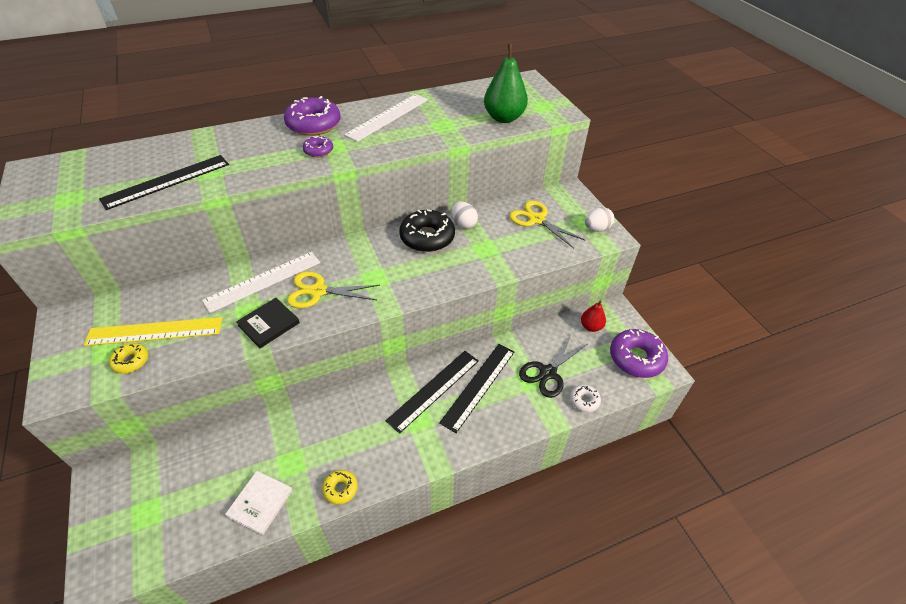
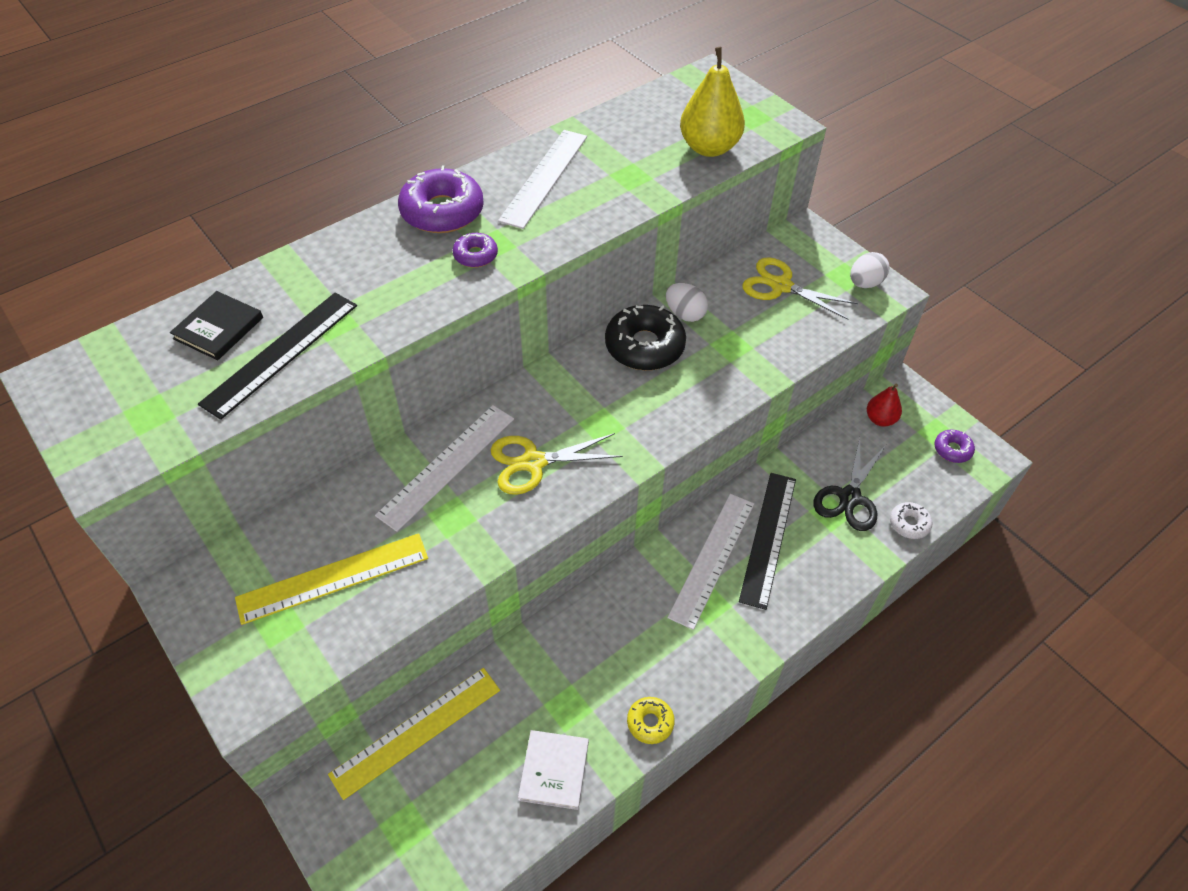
camera: 15 degrees left, 5 degrees up
yellow donut [109,343,148,374] -> none
black book [236,298,300,348] -> black book moved to [170,291,263,360]
black ruler [386,351,479,434] -> white ruler [667,494,754,630]
green pear [484,44,528,123] -> yellow pear [680,47,745,157]
purple donut [610,329,668,378] -> purple donut [934,430,975,463], size x0.51
none -> yellow ruler [328,668,500,800]

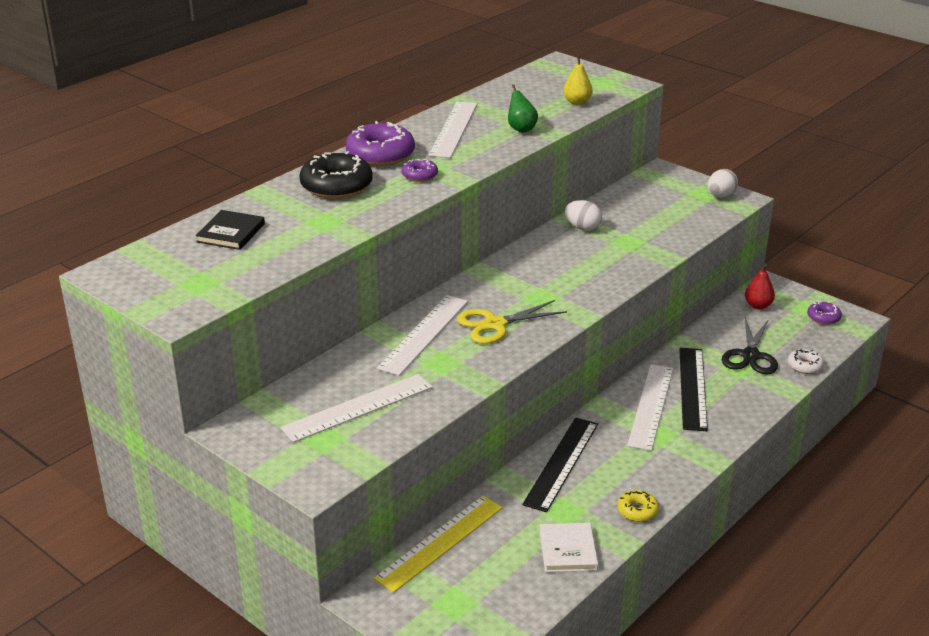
camera: 10 degrees left, 20 degrees down
black ruler [198,292,357,420] -> black ruler moved to [522,417,598,512]
yellow ruler [235,533,428,625] -> white ruler [280,374,433,443]
black donut [605,305,686,370] -> black donut moved to [299,151,373,199]
yellow pear [680,47,745,157] -> yellow pear [563,55,593,105], size x0.57
yellow scissors [742,257,858,320] -> none
none -> green pear [508,84,538,133]

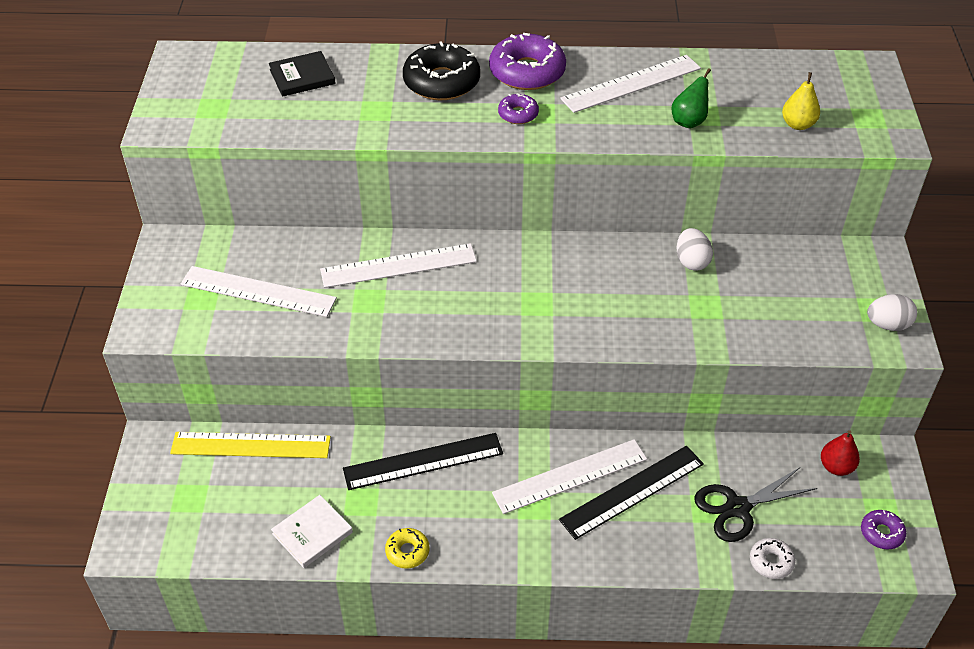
camera: 50 degrees right, 15 degrees up
yellow scissors [457,300,567,344] -> none

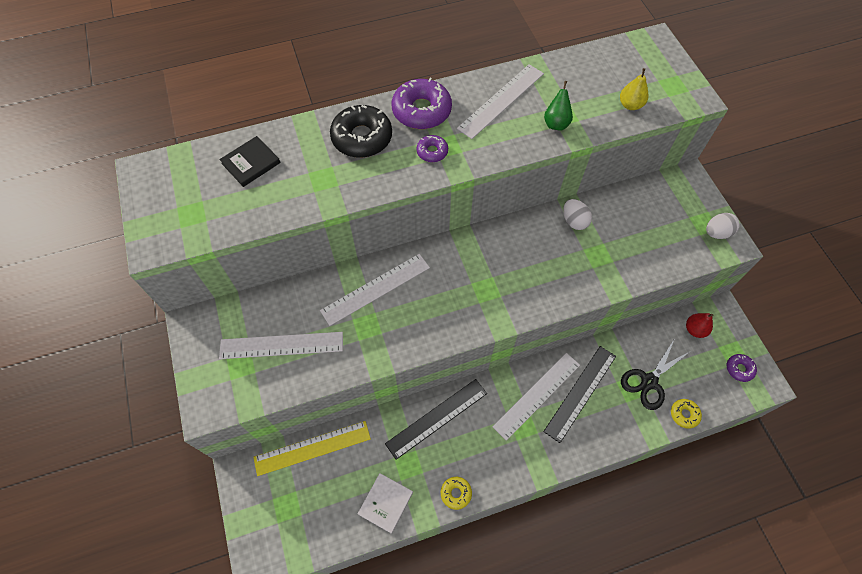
camera: 20 degrees left, 15 degrees up
white donut [750,538,795,579] -> yellow donut [671,399,702,429]

